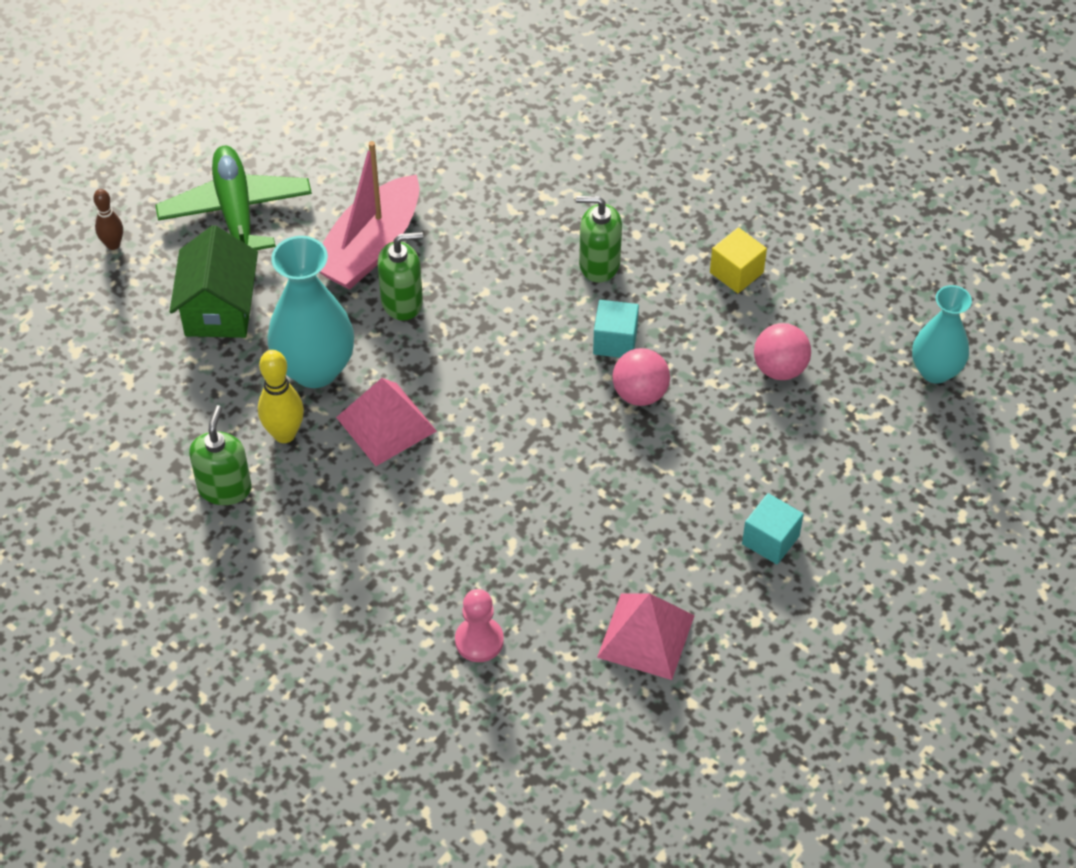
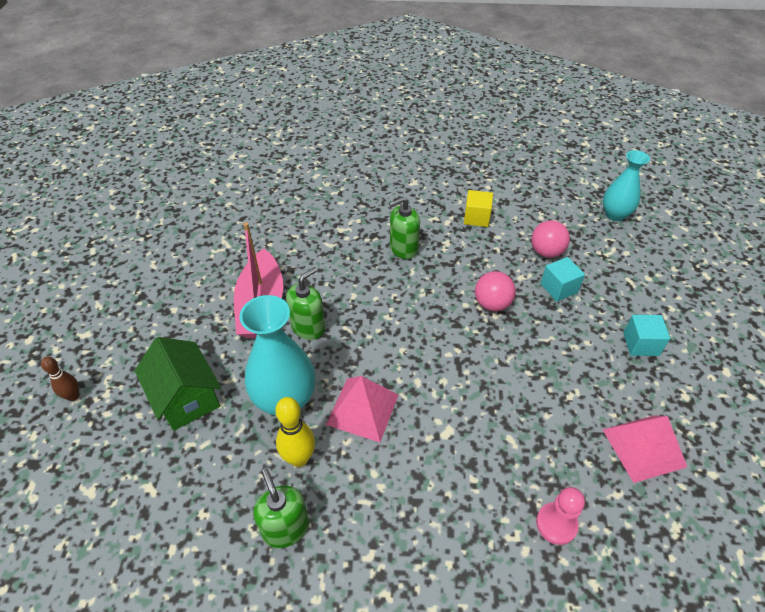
camera: 35 degrees left, 5 degrees down
green plane [155,146,312,250] -> none
turquoise cube [593,300,639,358] -> turquoise cube moved to [540,257,585,301]

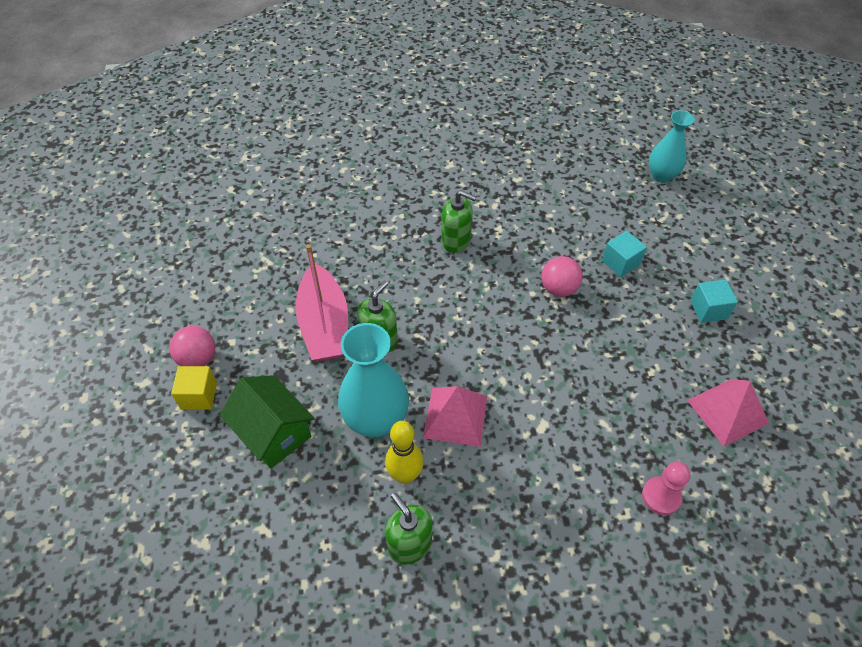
camera: 10 degrees left, 5 degrees up
brown bowling pin [41,357,79,401] -> none
green soap dispenser [389,197,420,259] -> green soap dispenser turned 120 degrees counterclockwise [441,190,476,253]
yellow cube [464,190,493,227] -> yellow cube moved to [171,366,217,409]
pink ball [531,220,570,258] -> pink ball moved to [170,326,215,366]

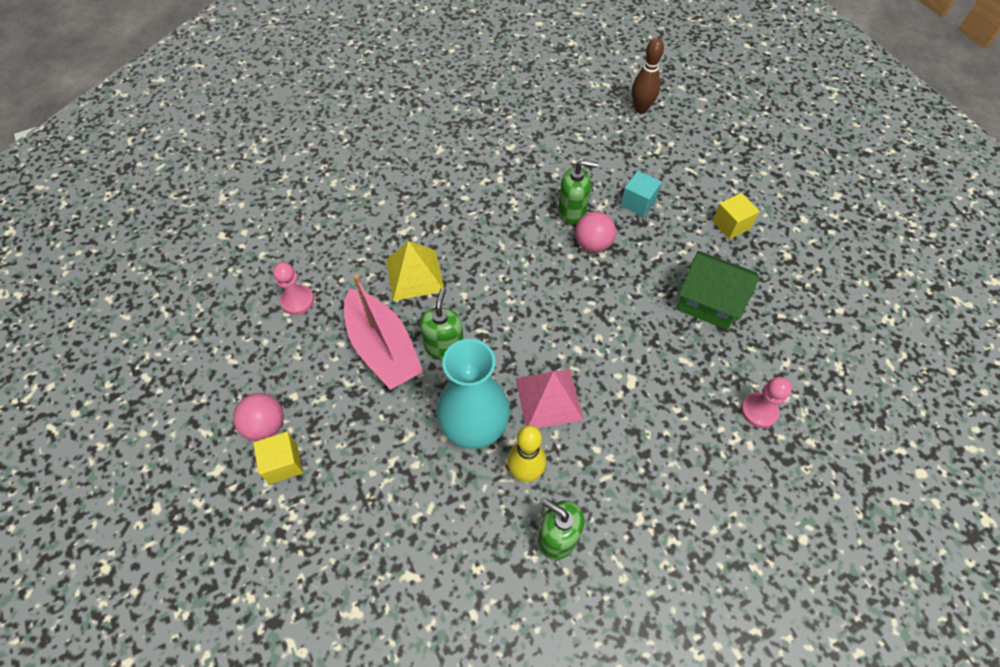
camera: 20 degrees left, 5 degrees up
green house [220,375,315,469] -> green house moved to [676,251,760,330]
green soap dispenser [441,190,476,253] -> green soap dispenser moved to [558,160,599,225]
turquoise vase [649,110,695,183] -> brown bowling pin [632,37,664,114]
pink pyramid [687,379,769,447] -> none
turquoise cube [690,279,738,323] -> yellow cube [712,193,760,239]
none -> pink pawn [273,262,314,315]
none -> yellow pyramid [386,241,444,301]

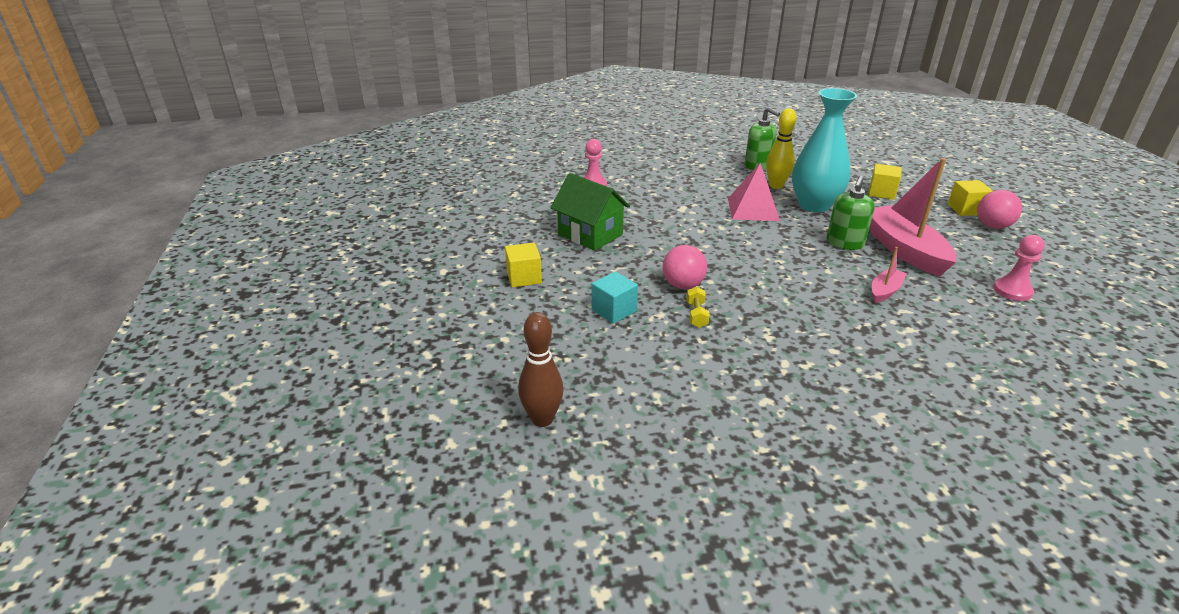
camera: 165 degrees left, 25 degrees down
yellow pyramid [386,241,444,301] -> pink boat [872,247,907,303]
green soap dispenser [558,160,599,225] -> yellow dumbbell [687,286,710,328]
none -> yellow cube [868,164,902,200]

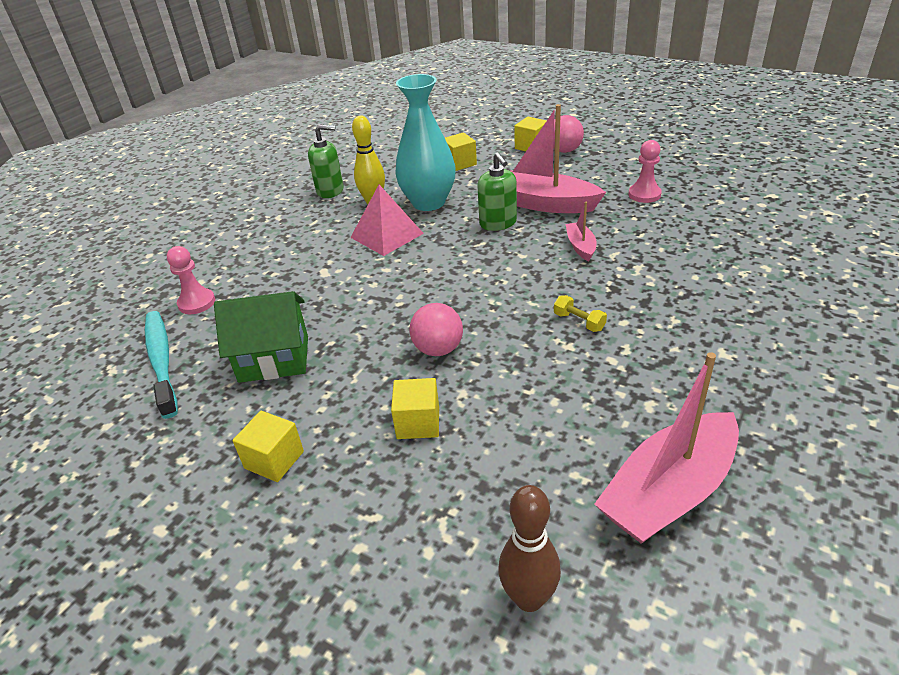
camera: 45 degrees left, 5 degrees up
turquoise cube [591,272,638,324] -> yellow cube [391,378,439,439]
yellow dumbbell [687,286,710,328] -> yellow dumbbell moved to [554,295,607,332]
none -> turquoise toothbrush [145,311,178,419]
none -> pink boat [594,352,739,544]

